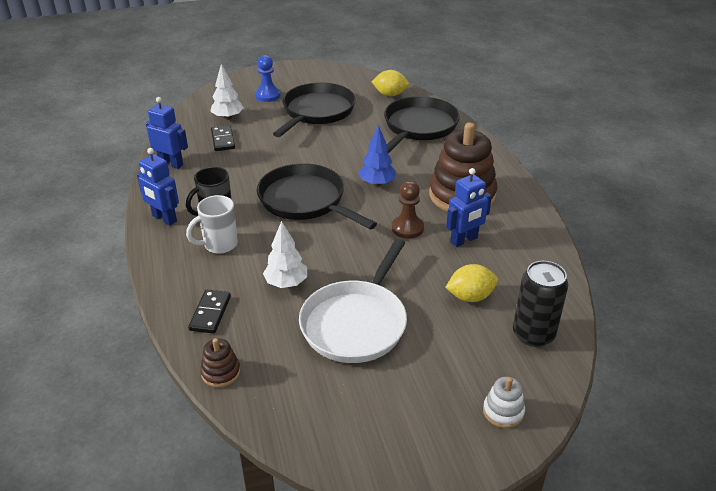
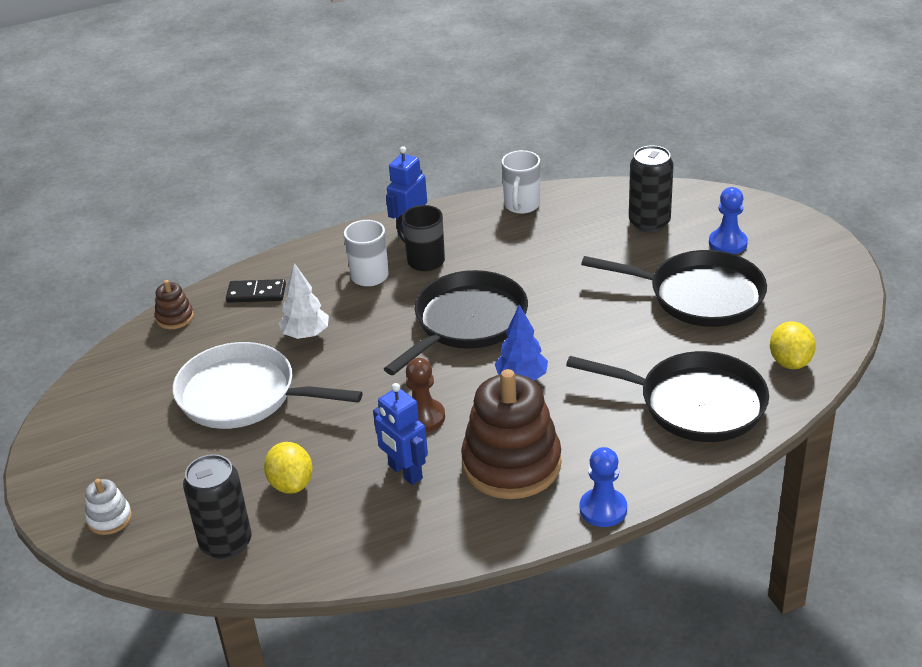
camera: 85 degrees right, 0 degrees up
blue robot [146,97,188,169] -> white mug [501,150,540,214]
white tree [210,64,244,120] -> black can [629,145,674,232]
black domino [211,125,235,151] -> none
none -> blue pawn [580,447,627,527]

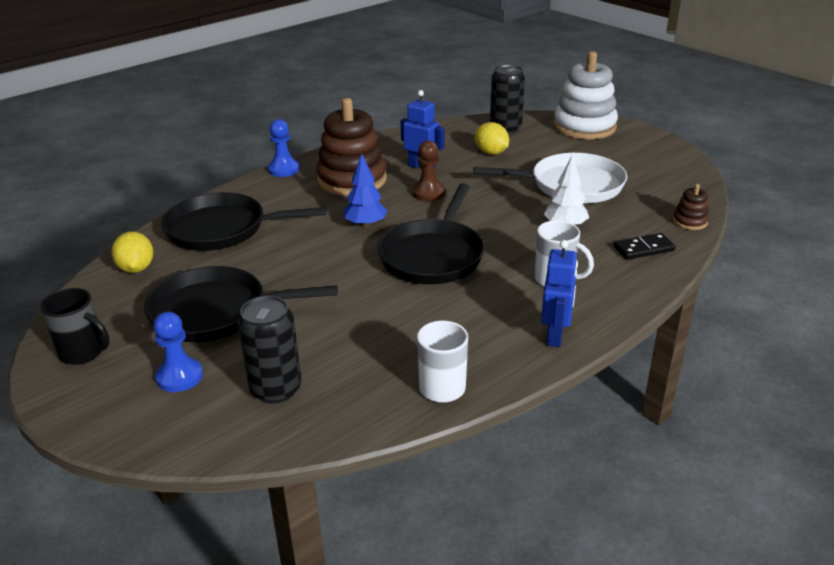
camera: 160 degrees right, 5 degrees down
white stacking toy [85,479,132,535] -> white stacking toy [554,51,618,139], size x2.26
black mug [396,205,445,271] -> black mug moved to [40,288,109,365]

